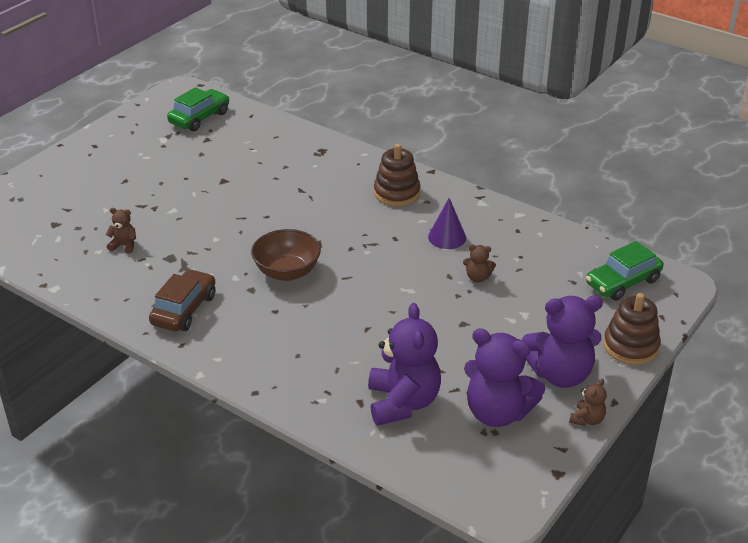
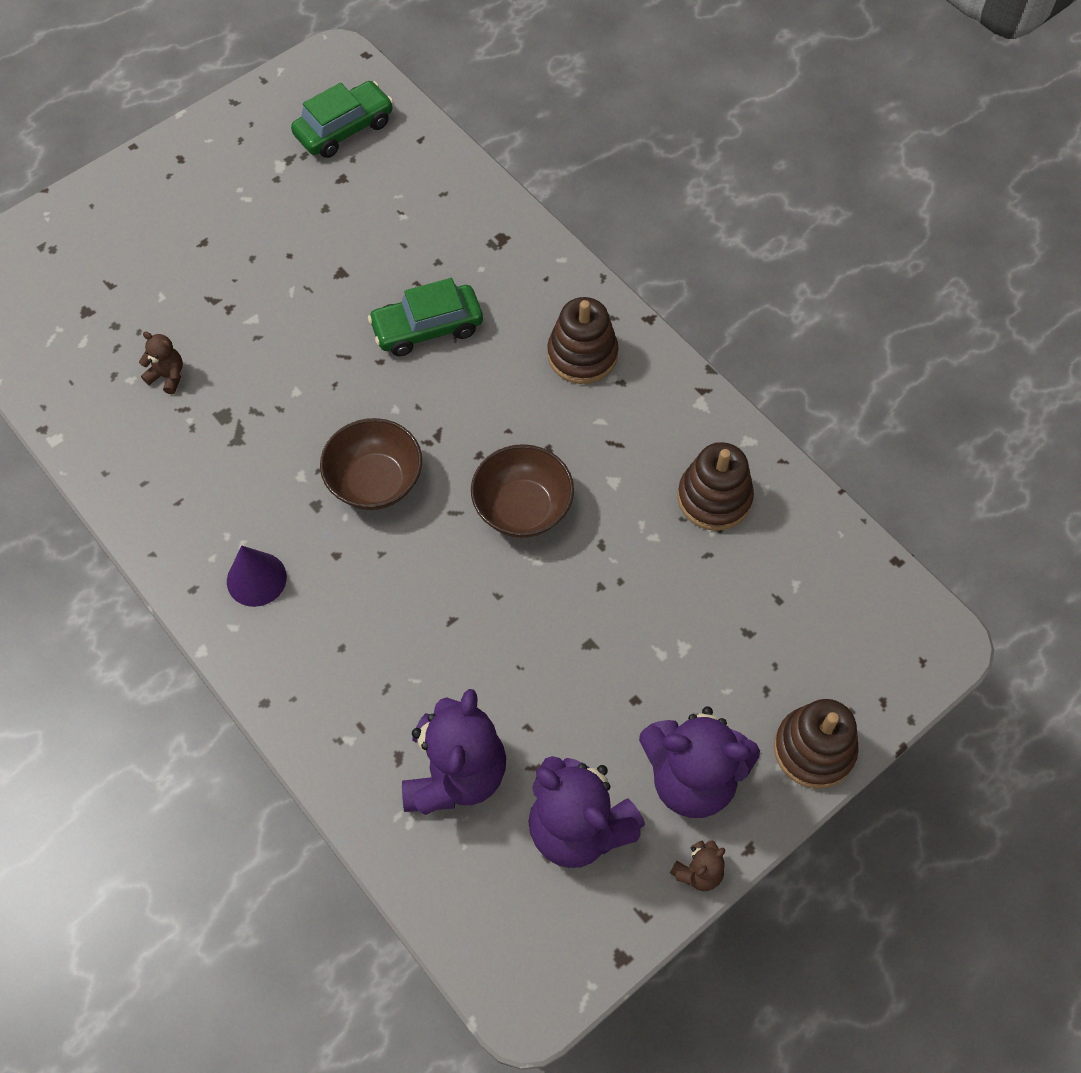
camera: 15 degrees right, 25 degrees up
brown car [149,269,215,331] -> none
purple cone [428,198,466,249] -> purple cone moved to [227,546,287,607]
brown teddy bear [463,244,496,283] -> none
green car [586,241,664,301] -> green car moved to [368,278,483,356]
none -> brown bowl [471,444,574,538]
none -> brown stacking toy [678,442,754,531]

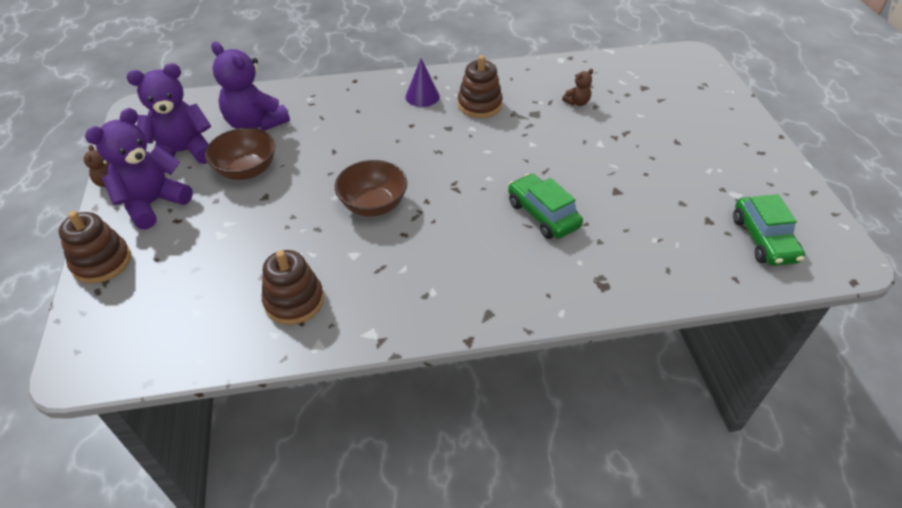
camera: 120 degrees right, 15 degrees down
brown bowl [320,418,422,510] -> brown bowl moved to [205,128,275,180]
green car [368,278,483,356] -> green car turned 45 degrees counterclockwise [508,174,583,239]
brown stacking toy [547,297,618,384] -> brown stacking toy moved to [458,55,503,118]

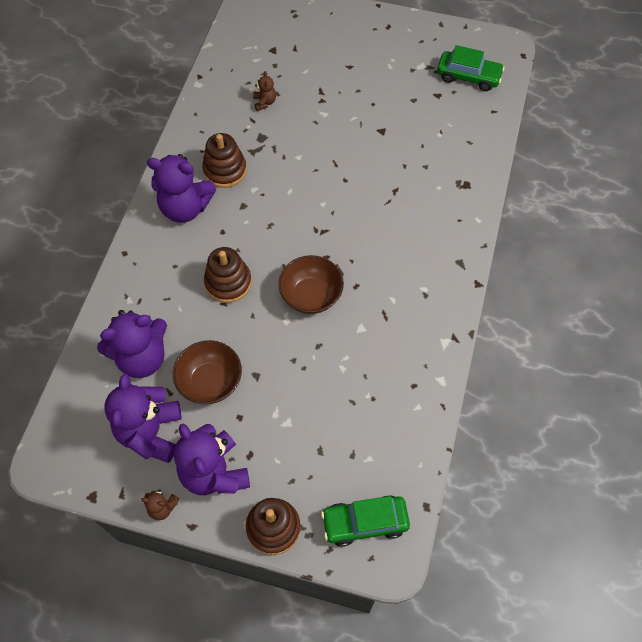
camera: 65 degrees left, 15 degrees up
brown stacking toy [262,250,324,325] -> brown stacking toy moved to [204,247,252,303]
purple cone [405,58,440,107] -> purple teddy bear [147,154,216,223]
green car [508,174,583,239] -> green car moved to [321,495,410,547]

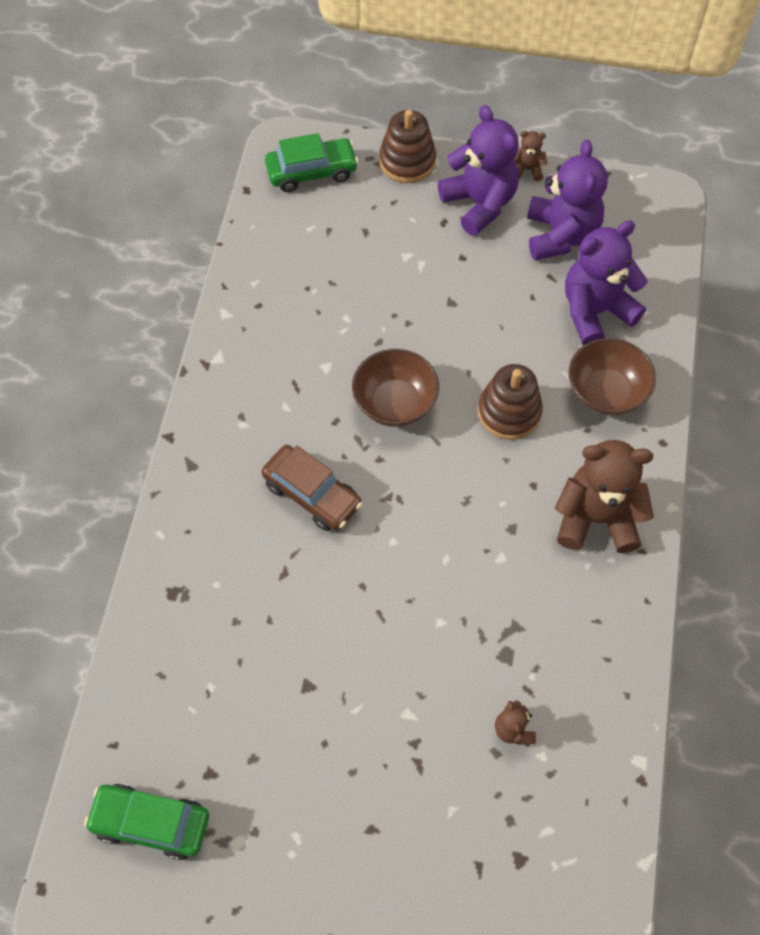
camera: 175 degrees right, 0 degrees up
purple teddy bear [147,154,216,223] -> brown teddy bear [555,440,654,553]
brown bowl [173,340,242,404] -> brown bowl moved to [569,338,656,416]
brown stacking toy [202,133,247,188] -> none
none -> brown car [262,445,363,531]

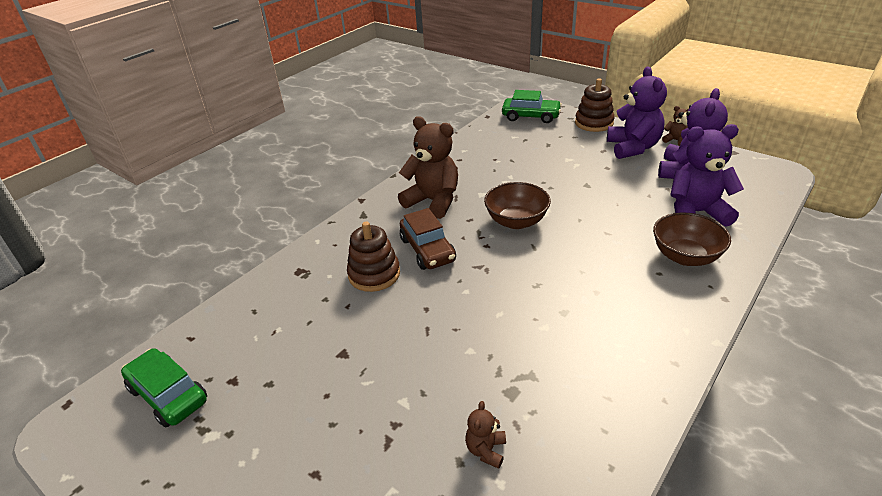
camera: 30 degrees right, 25 degrees down
brown stacking toy [478,364,543,440] -> brown stacking toy moved to [347,222,400,292]
brown teddy bear [555,440,654,553] -> brown teddy bear moved to [398,116,458,219]

